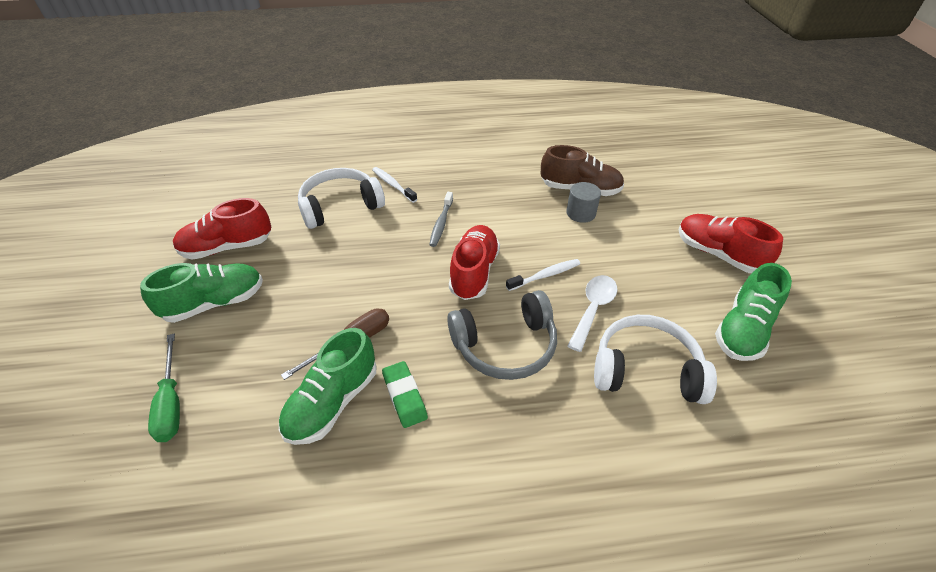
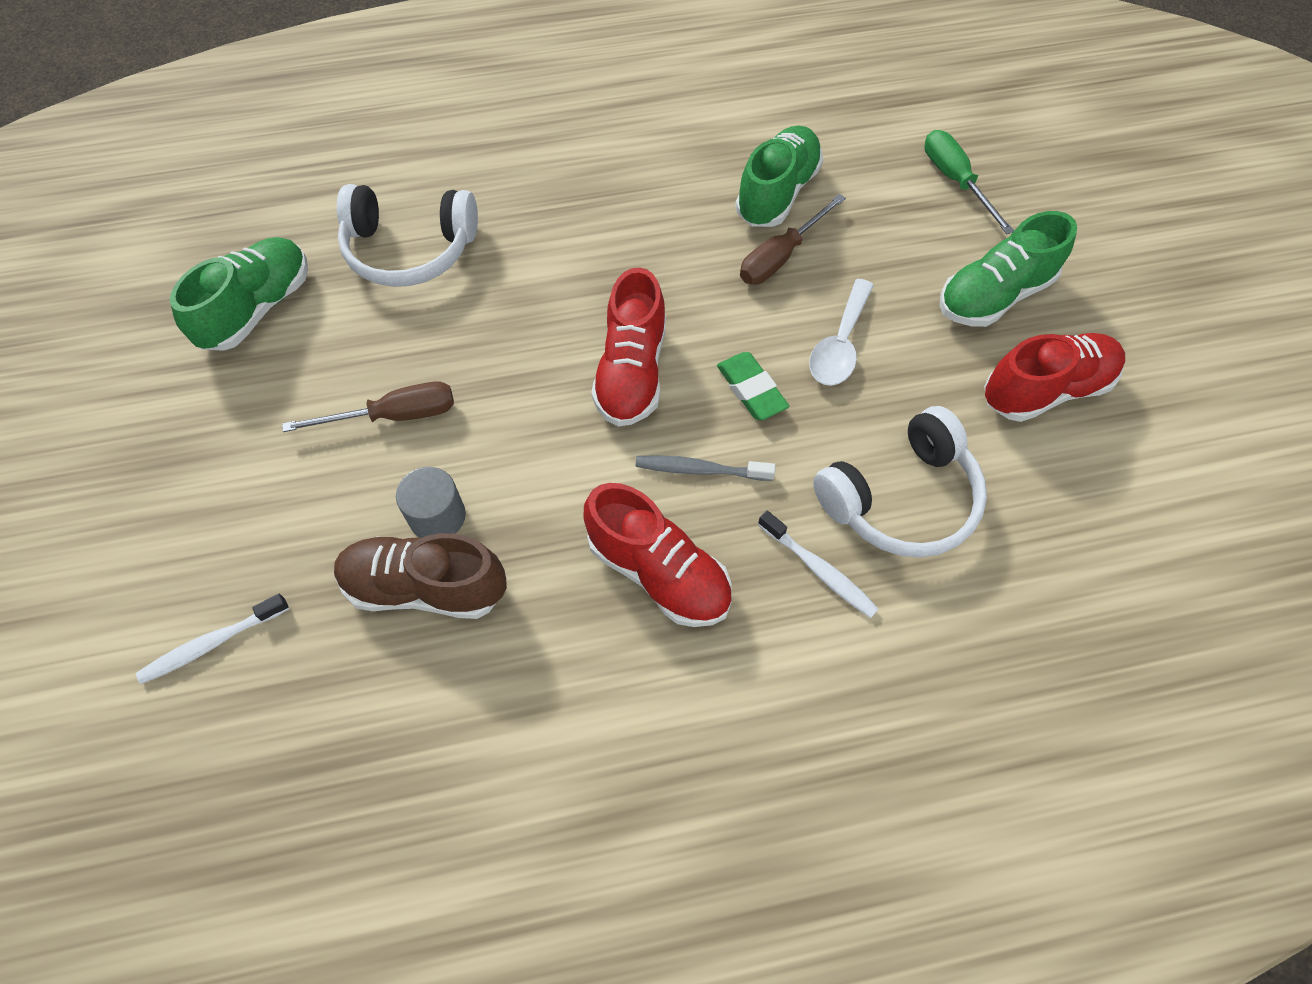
camera: 175 degrees right, 15 degrees up
green eraser [382,361,428,428] -> green eraser moved to [717,352,789,420]
grey toothbrush [429,192,453,247] -> grey toothbrush turned 90 degrees counterclockwise [636,455,776,481]
grey headphones [447,290,557,380] -> none
white toothbrush [506,259,580,291] -> white toothbrush moved to [136,594,289,684]
white spoon [568,275,618,352] -> white spoon moved to [809,279,874,386]
red shoe [678,214,783,273] -> red shoe moved to [583,483,732,627]
none -> brown screwdriver [282,381,454,432]

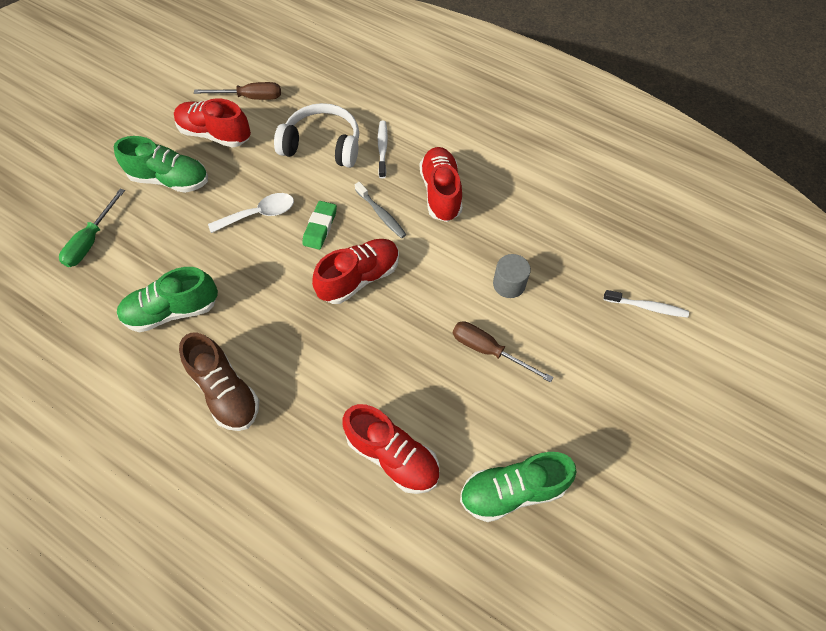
camera: 135 degrees left, 0 degrees up
brown shoe [334,533,507,619] -> brown shoe moved to [179,333,259,431]
white headphones [337,184,478,287] -> red shoe [343,404,440,494]
brown screwdriver [740,194,846,284] -> brown screwdriver moved to [194,82,281,100]

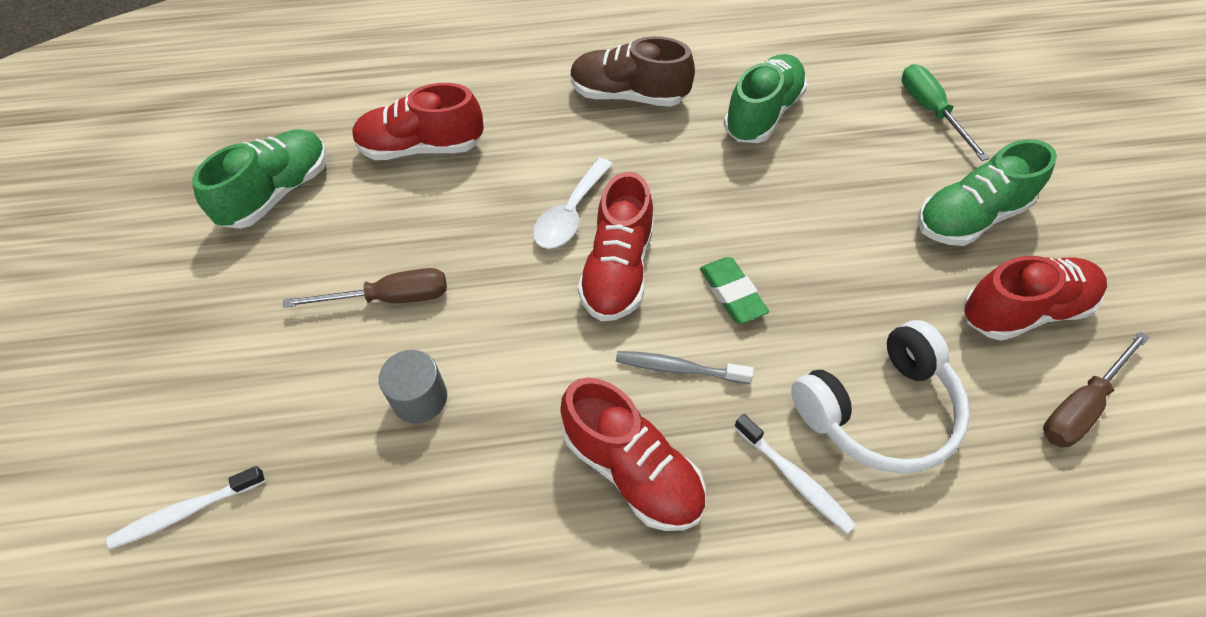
camera: 140 degrees right, 5 degrees down
white spoon [208,193,294,233] -> white spoon moved to [533,158,613,249]

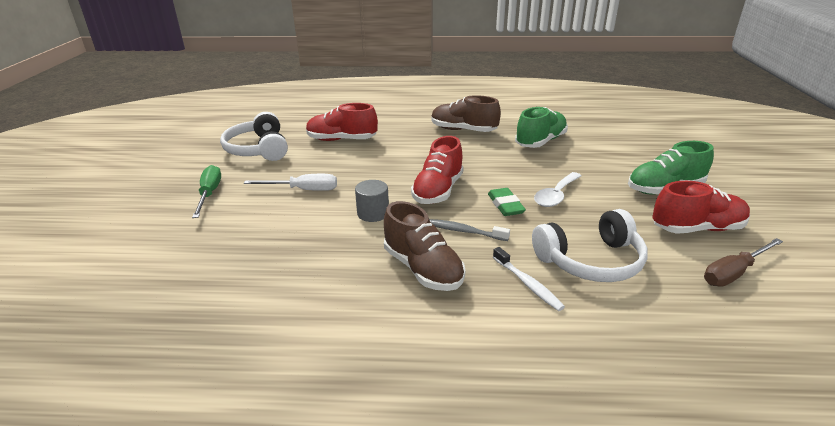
camera: 10 degrees right, 25 degrees down
white toothbrush [106,466,266,549] -> none
green shoe [192,129,327,229] -> white headphones [220,112,288,161]
brown screwdriver [283,268,447,308] -> white screwdriver [244,174,337,191]
grey cylinder [379,350,447,423] -> grey cylinder moved to [355,180,389,222]
white spoon [533,158,613,249] -> white spoon moved to [534,172,582,207]
red shoe [560,377,706,531] -> brown shoe [384,201,465,291]
green screwdriver [902,64,989,161] -> green screwdriver moved to [192,165,221,218]

